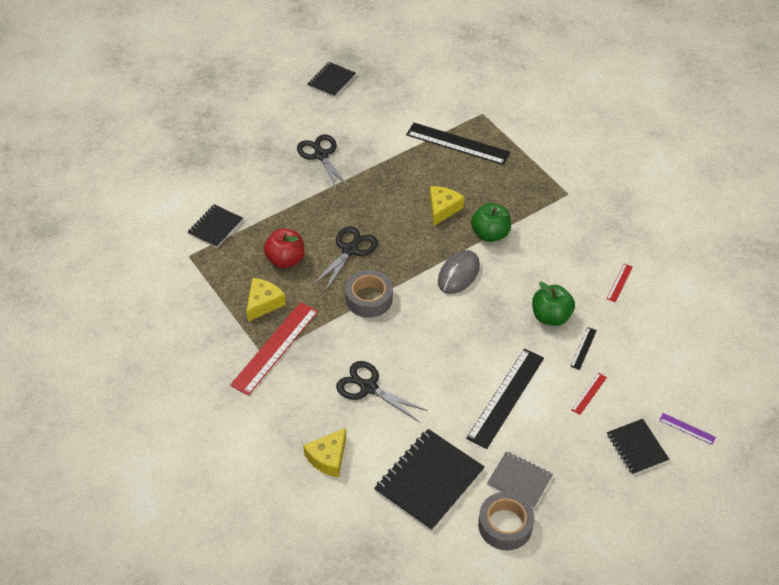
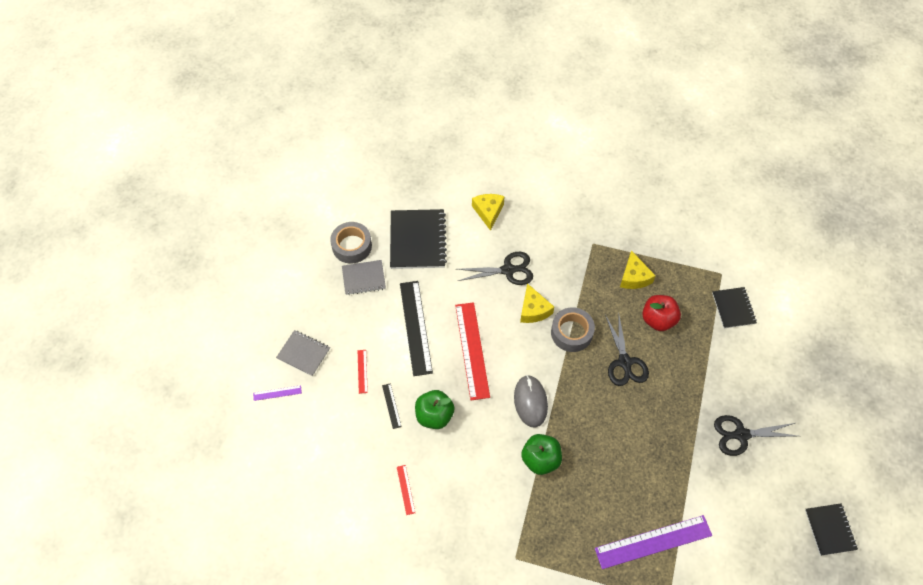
camera: 140 degrees right, 10 degrees up
red ruler [230,302,318,396] -> red ruler moved to [455,302,490,400]
black scissors [297,135,350,191] -> black scissors turned 150 degrees clockwise [714,415,798,456]
black ruler [406,123,511,165] -> purple ruler [595,515,712,569]
yellow cheese [430,186,464,226] -> yellow cheese moved to [520,283,554,323]
black notebook [607,419,669,475] -> grey notebook [276,330,330,376]

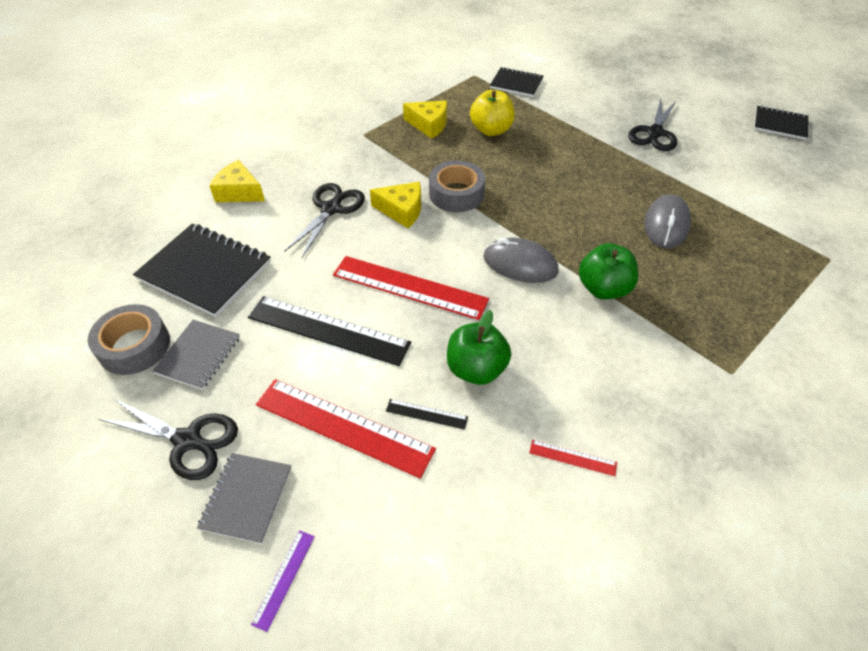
camera: 60 degrees left, 10 degrees down
grey notebook [276,330,330,376] -> grey notebook turned 45 degrees counterclockwise [197,453,292,544]
red ruler [358,350,368,394] -> red ruler [256,379,436,479], size x2.27
purple ruler [595,515,712,569] -> none
black scissors [605,312,649,386] -> black scissors moved to [98,399,238,480]
red apple [642,295,681,331] -> yellow apple [470,90,515,136]
none -> grey mouse [644,194,691,249]

